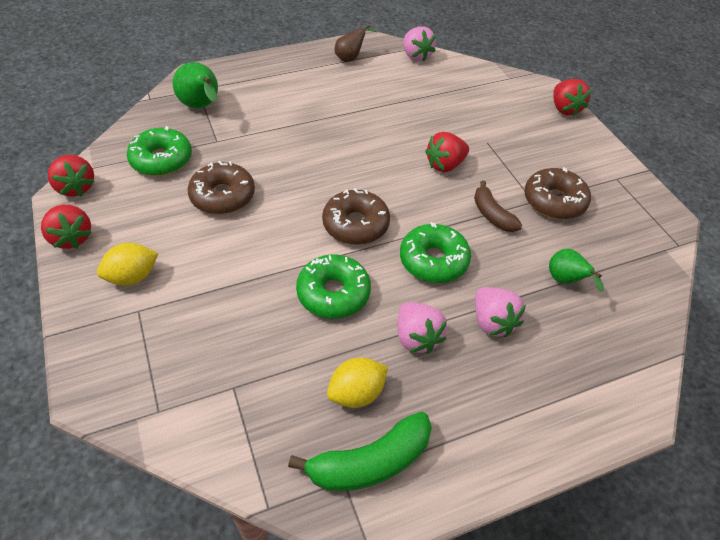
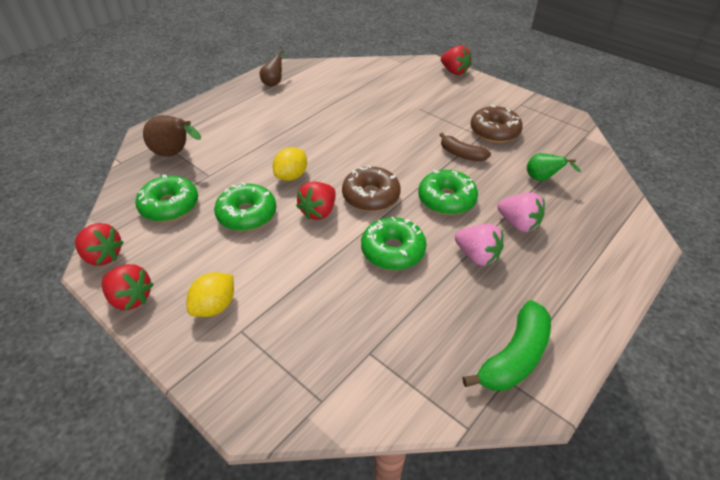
camera: 25 degrees left, 5 degrees down
green pear [173,62,218,108] -> brown pear [143,115,201,157]
brown donut [188,161,255,214] -> green donut [214,182,276,231]
yellow lemon [327,358,388,408] -> yellow lemon moved to [273,147,307,181]
pink strawberry [404,26,436,61] -> none
red strawberry [425,132,469,172] -> red strawberry moved to [296,182,336,220]

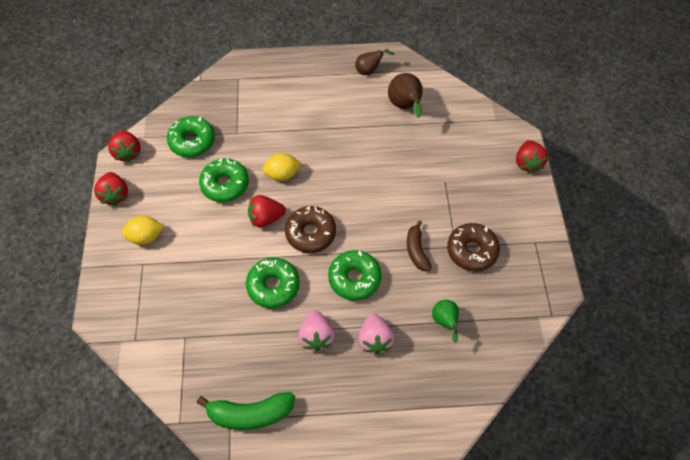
camera: 45 degrees right, 15 degrees up
brown pear [143,115,201,157] -> brown pear moved to [388,73,423,118]

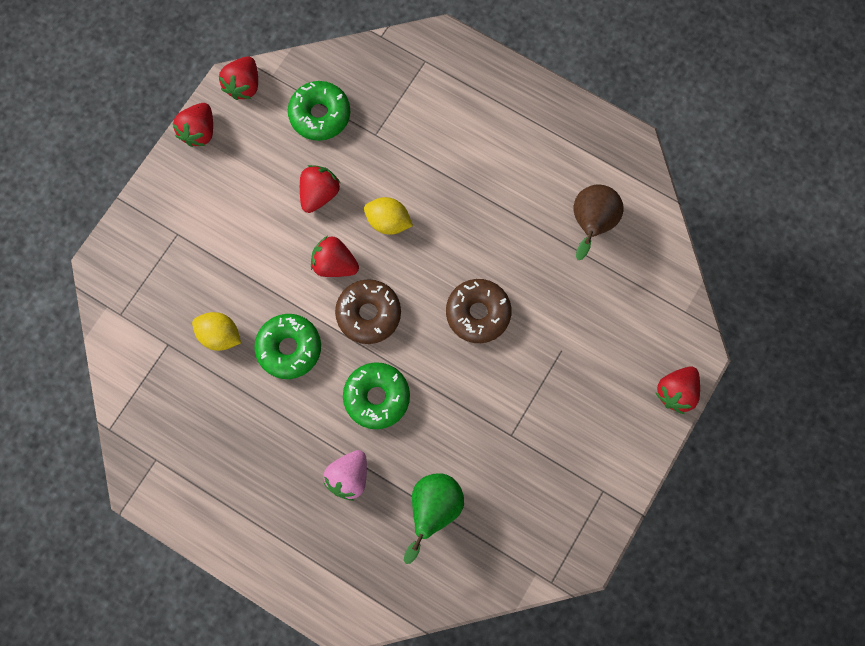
camera: 35 degrees right, 15 degrees up
yellow lemon [121,216,164,245] -> yellow lemon moved to [192,312,241,351]
green banana [197,392,295,430] -> none
green donut [199,158,249,202] -> red strawberry [300,165,340,213]
pink strawberry [298,310,335,351] -> none
brown pear [355,49,394,75] -> none
brown banana [407,220,432,271] -> none
green pear [432,300,459,343] -> green pear [404,473,464,564], size x1.55
brown donut [447,223,500,271] -> brown donut moved to [446,279,512,343]

